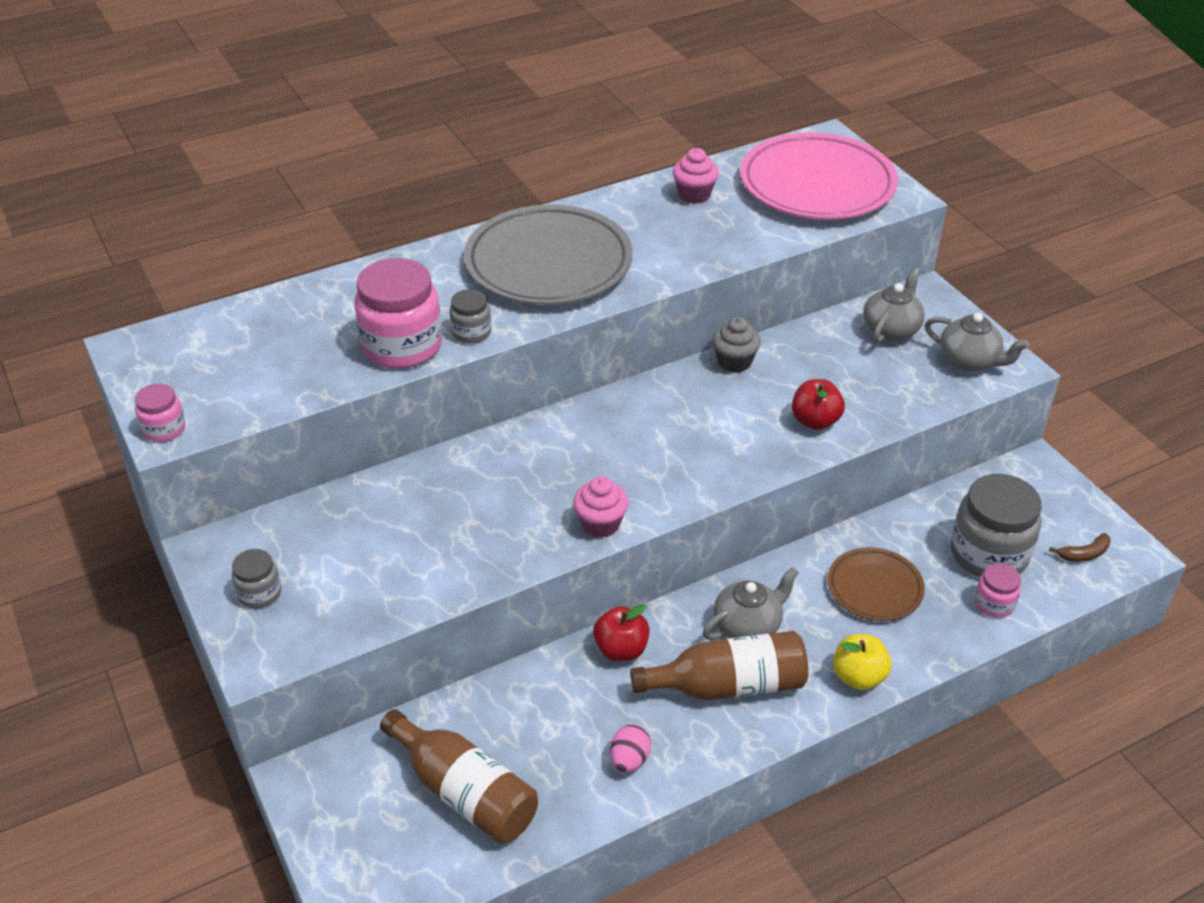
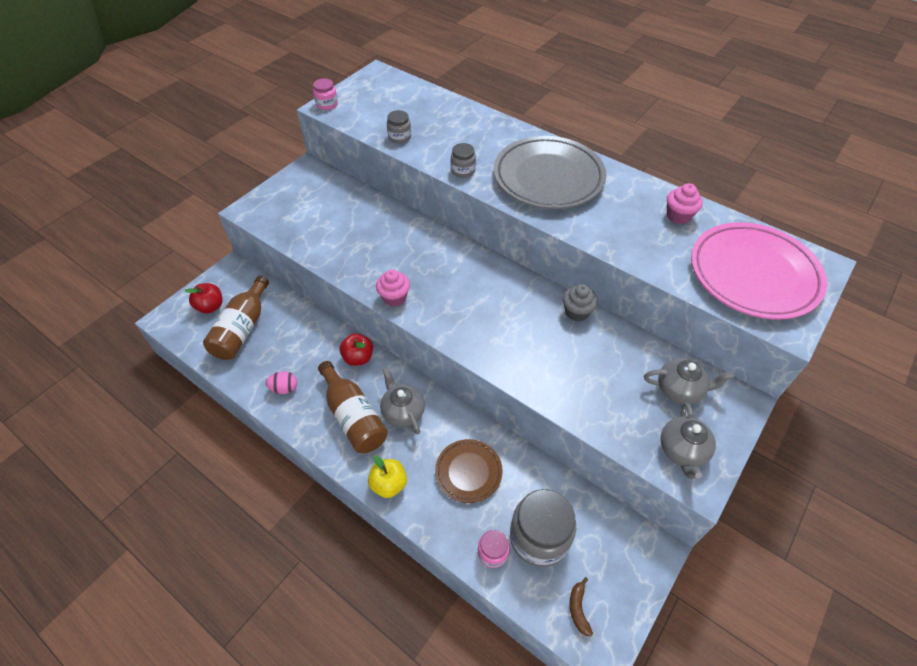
camera: 65 degrees right, 10 degrees up
grey jar [232,549,281,608] -> grey jar moved to [387,110,411,144]
pink jar [355,258,442,369] -> none
grey teapot [703,567,799,640] -> grey teapot turned 150 degrees counterclockwise [380,368,425,434]
red apple [792,379,845,430] -> red apple moved to [185,283,223,314]
brown banana [1049,533,1111,562] -> brown banana turned 45 degrees clockwise [569,577,593,636]

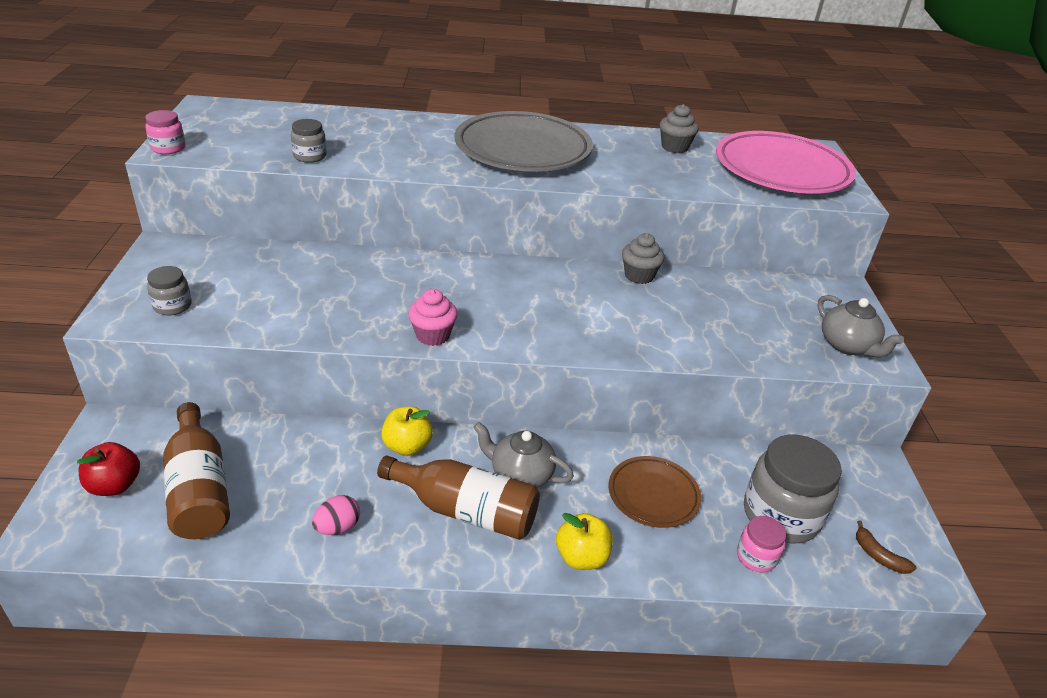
camera: 40 degrees left, 15 degrees down
red apple [339,333,373,366] -> yellow apple [381,406,433,456]
grey jar [451,143,476,178] -> grey jar moved to [147,266,192,315]
grey teapot [644,358,734,404] -> none
pink cupcake [667,183,703,224] -> grey cupcake [660,104,699,153]

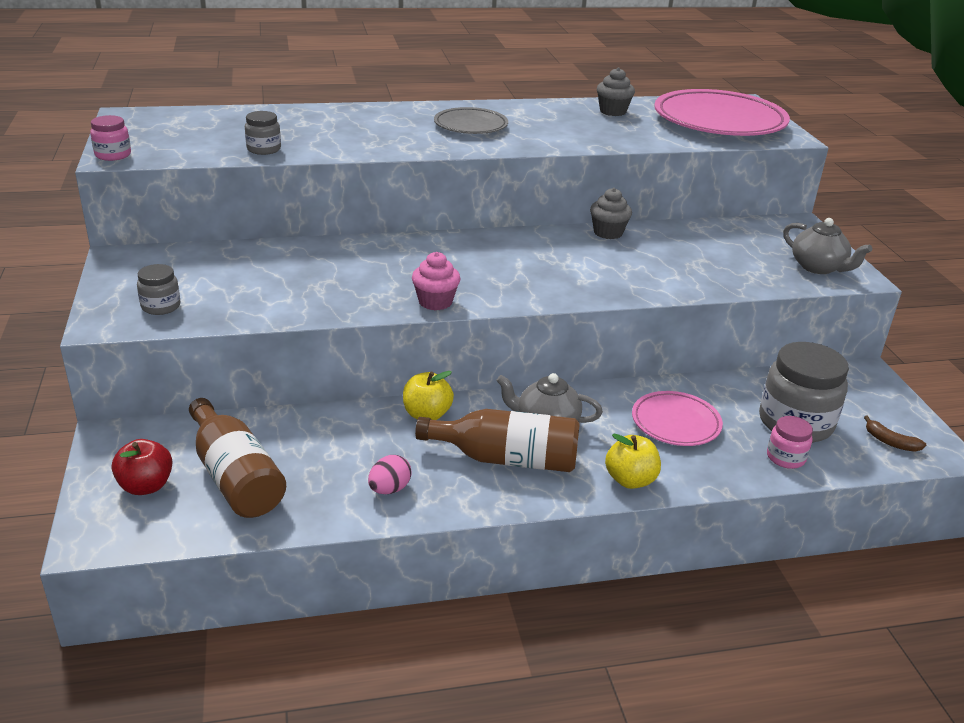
camera: 10 degrees left, 5 degrees down
grey plate [455,111,593,172] -> grey plate [434,107,508,134], size x0.54
brown plate [608,456,701,528] -> pink plate [632,391,723,446]

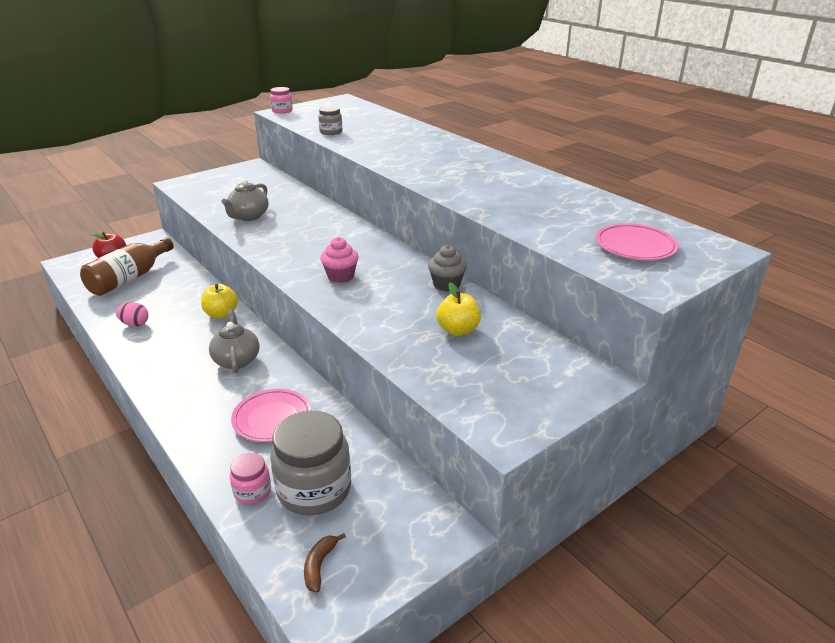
camera: 65 degrees right, 0 degrees up
grey jar [137,264,180,315] -> none
pink cupcake [412,252,461,310] -> pink cupcake moved to [320,237,359,283]
brown bottle [415,409,580,472] -> none
grey plate [434,107,508,134] -> none
grey cupcake [597,67,635,116] -> none
yellow apple [605,434,661,489] -> yellow apple moved to [436,282,481,336]
pink plate [654,89,790,136] -> pink plate [596,223,679,260], size x0.54
grey teapot [783,218,872,274] -> grey teapot moved to [222,179,269,221]

